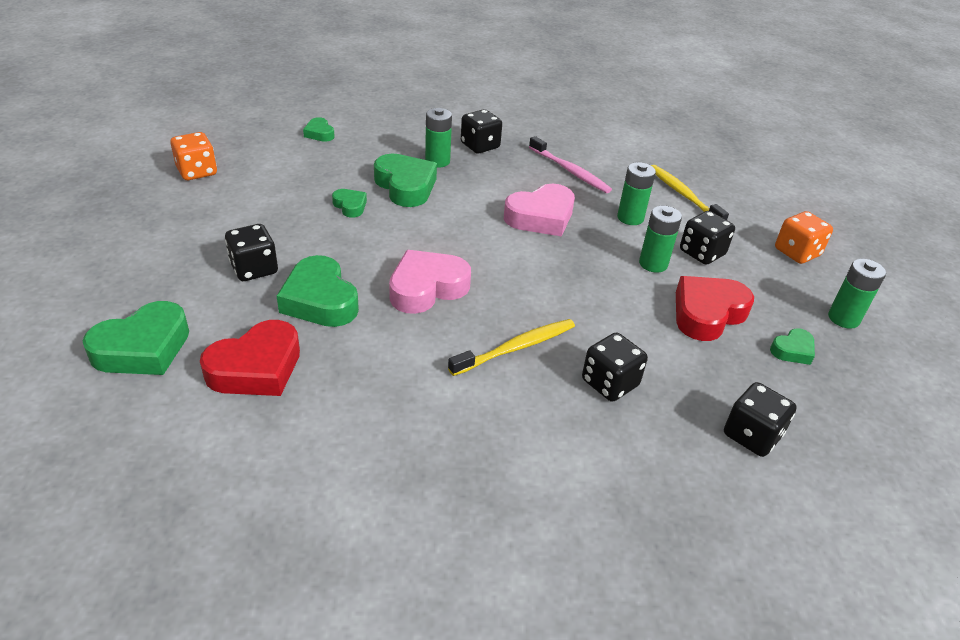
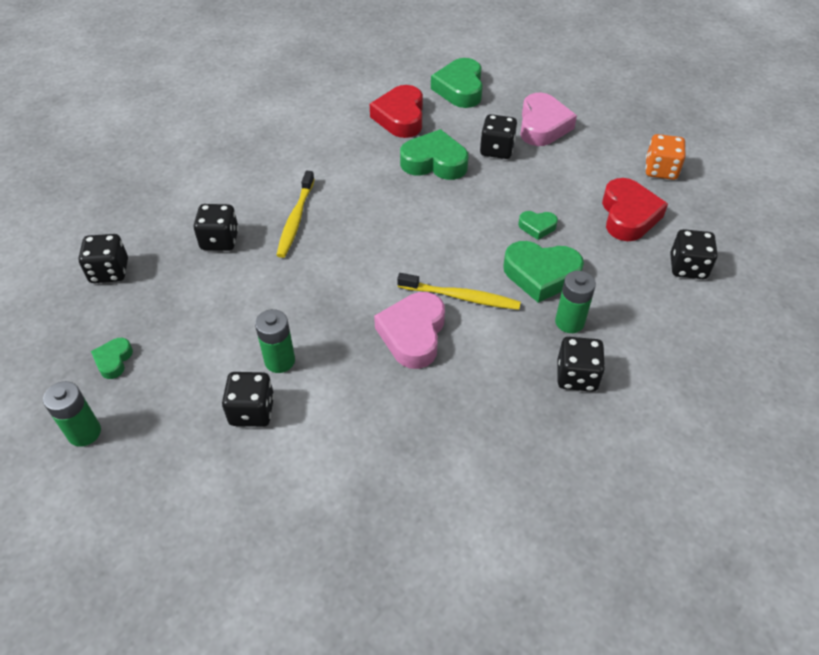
camera: 135 degrees right, 10 degrees up
green heart [303,117,335,142] -> black dice [670,229,718,279]
pink heart [389,250,471,314] -> pink heart moved to [520,93,577,146]
pink toothbrush [529,136,612,193] -> none
green battery [617,162,656,225] -> none
yellow toothbrush [651,165,729,220] -> yellow toothbrush moved to [397,273,521,310]
red heart [676,276,754,341] -> red heart moved to [602,178,668,241]
orange dice [775,211,833,264] -> none

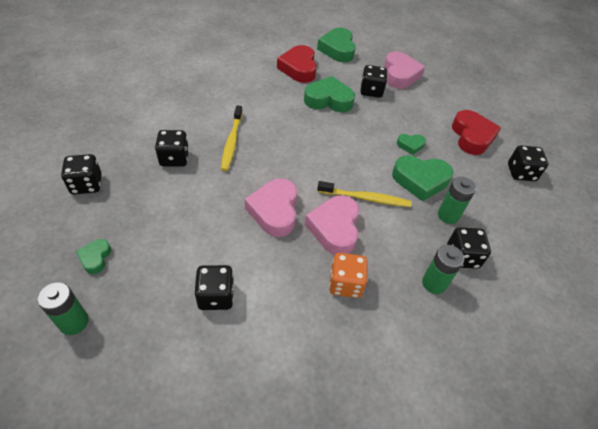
camera: 10 degrees left, 0 degrees up
green battery [255,309,295,373] -> green battery moved to [422,245,464,294]
orange dice [645,134,686,180] -> orange dice moved to [329,253,368,298]
none -> pink heart [245,178,298,237]

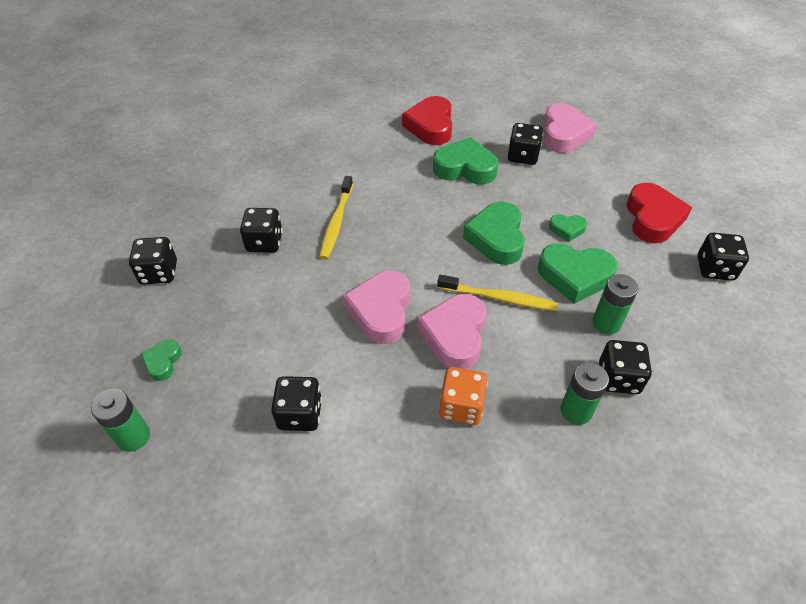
camera: 10 degrees right, 0 degrees up
green heart [317,28,356,62] -> green heart moved to [463,201,525,265]

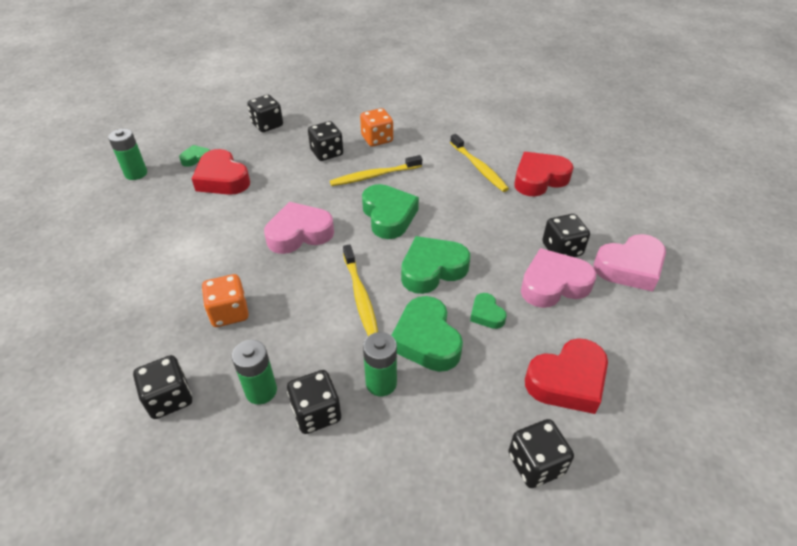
camera: 60 degrees right, 5 degrees down
black dice [271,376,322,431] -> black dice moved to [133,355,192,419]
pink heart [417,294,487,369] -> pink heart moved to [521,248,596,308]
green heart [433,137,498,184] -> green heart moved to [362,184,419,239]
none -> red heart [192,149,250,195]
none -> orange dice [360,108,393,146]
none -> yellow toothbrush [450,134,509,192]

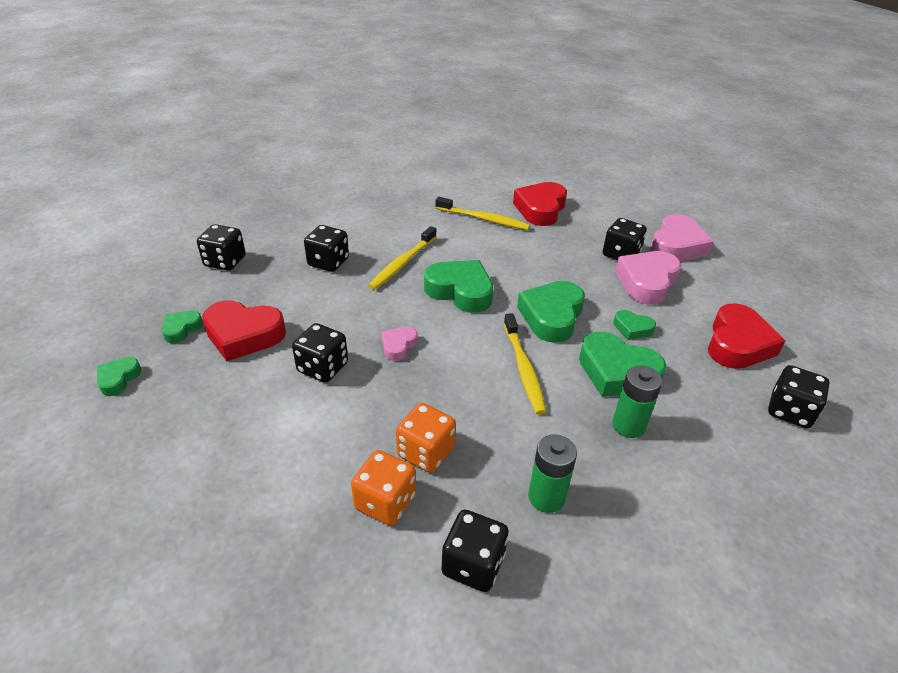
camera: 40 degrees left, 5 degrees down
green battery [108,129,147,180] -> green heart [97,357,142,396]
pink heart [264,202,334,254] -> pink heart [382,327,418,361], size x0.52
black dice [287,370,341,434] -> black dice moved to [292,323,348,383]
yellow toothbrush [343,245,378,336] -> yellow toothbrush turned 45 degrees clockwise [504,313,546,415]
orange dice [360,108,393,146] -> orange dice moved to [351,450,416,526]

